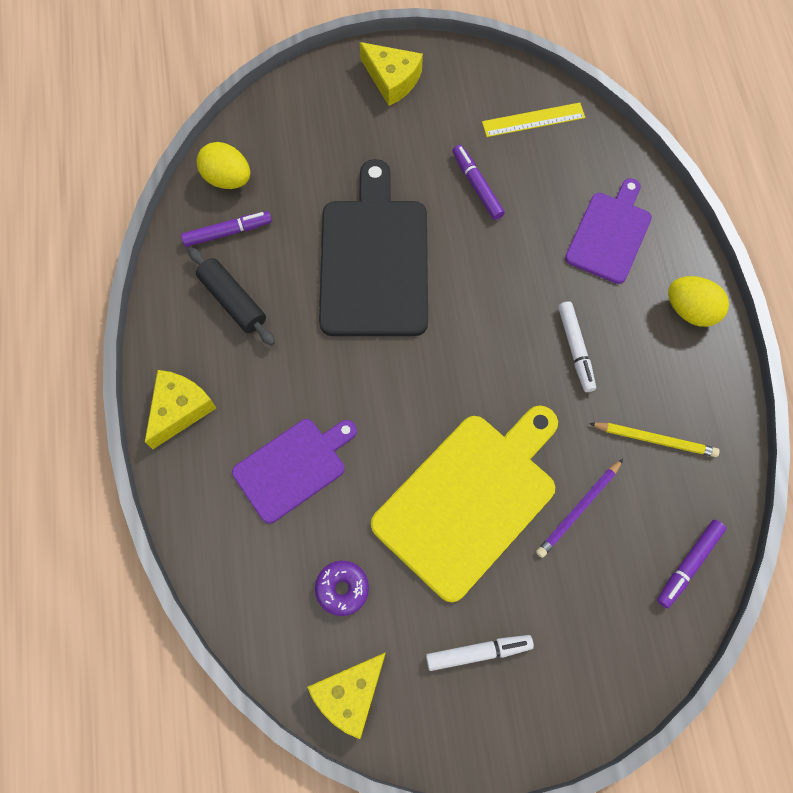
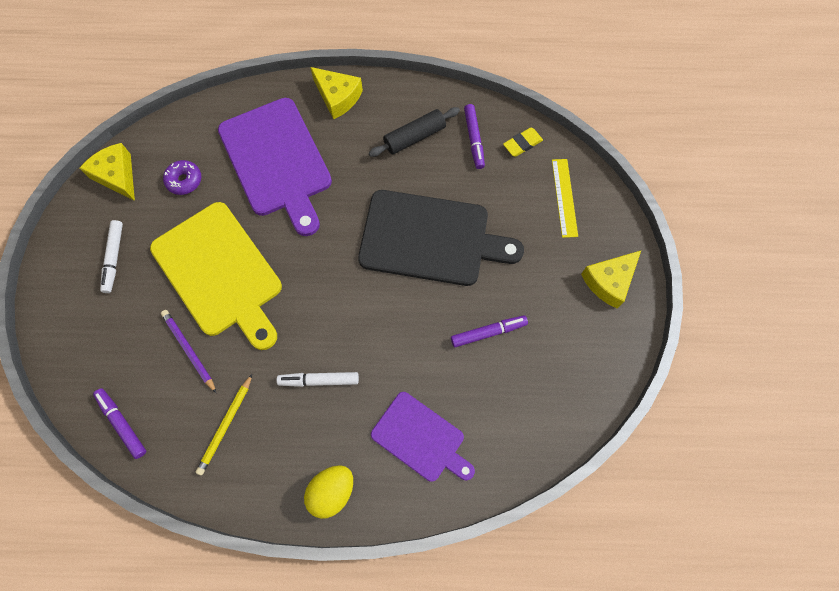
camera: 100 degrees right, 0 degrees up
yellow egg [197,142,250,189] -> yellow eraser [503,128,543,157]
purple cutting board [232,419,357,524] -> purple cutting board [218,98,332,236], size x1.66
yellow ruler [482,103,585,137] -> yellow ruler moved to [552,159,578,238]

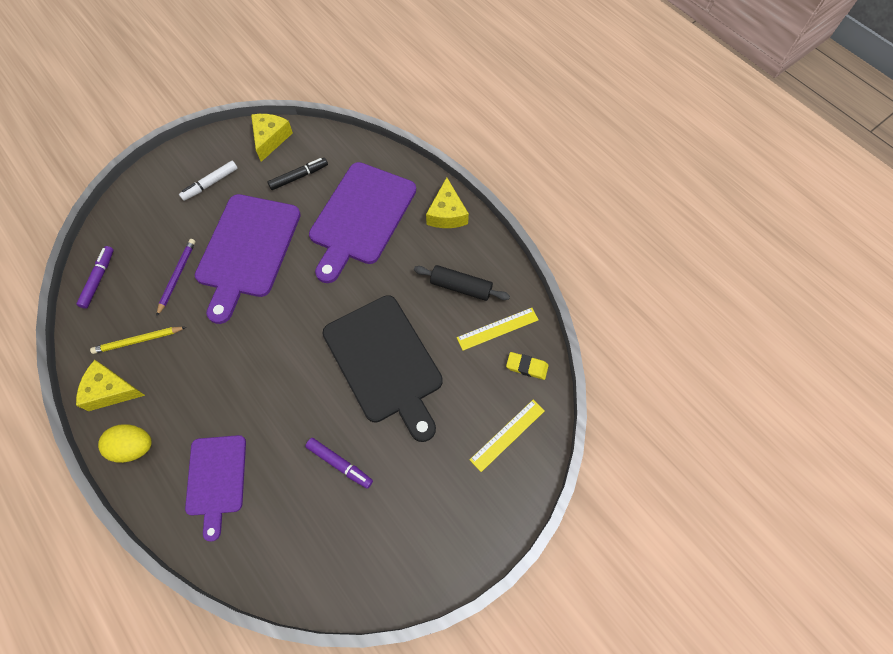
camera: 50 degrees right, 5 degrees down
yellow cutting board [150,202,282,350] -> purple cutting board [195,194,301,324]
purple donut [163,160,201,195] -> black marker [268,158,328,190]
white marker [277,372,359,387] -> none
purple marker [464,104,485,169] -> yellow ruler [457,308,539,351]
yellow cheese [581,251,641,309] -> yellow cheese moved to [76,360,145,411]

